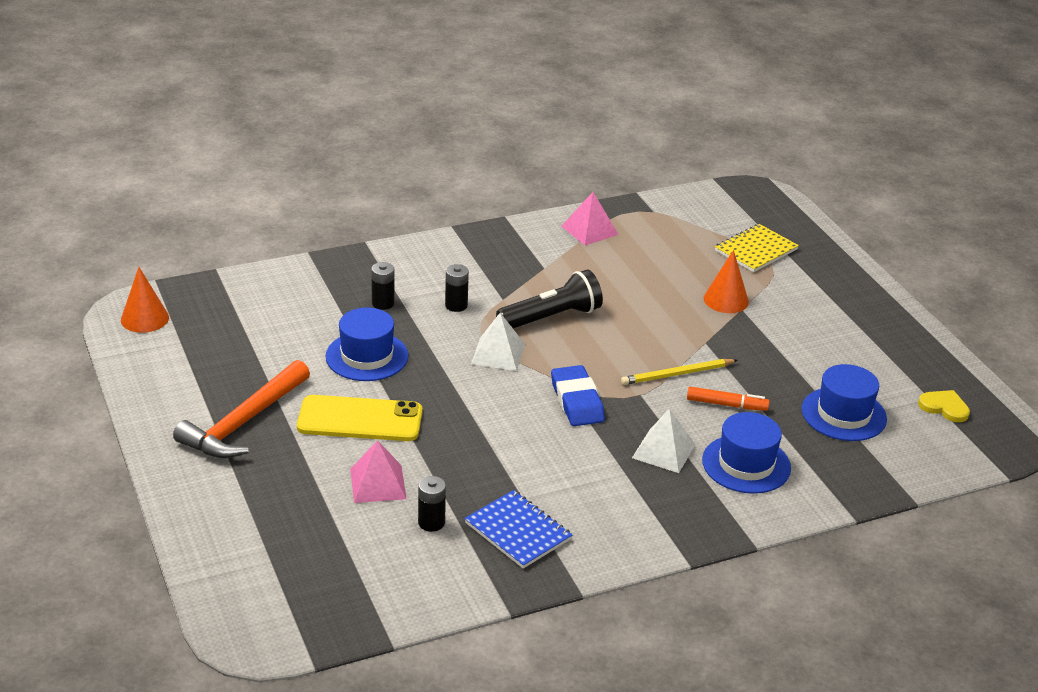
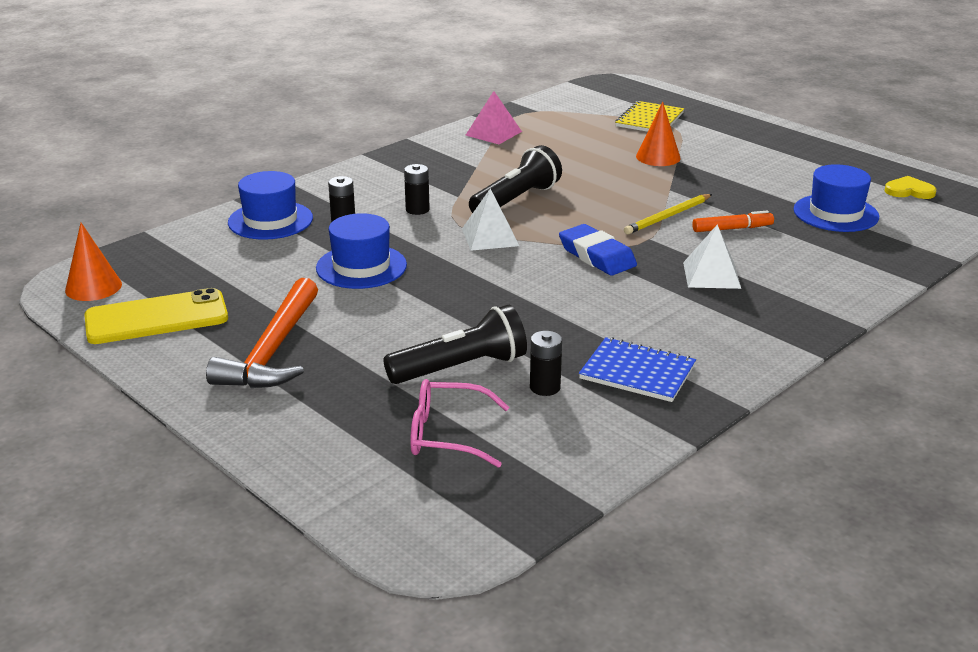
camera: 20 degrees left, 5 degrees down
yellow phone [297,395,422,441] -> yellow phone moved to [84,288,228,344]
pink pyramid [350,440,407,503] -> black flashlight [383,305,527,384]
blue hat [702,412,791,494] -> blue hat moved to [228,171,313,240]
none -> pink glasses [410,379,509,468]

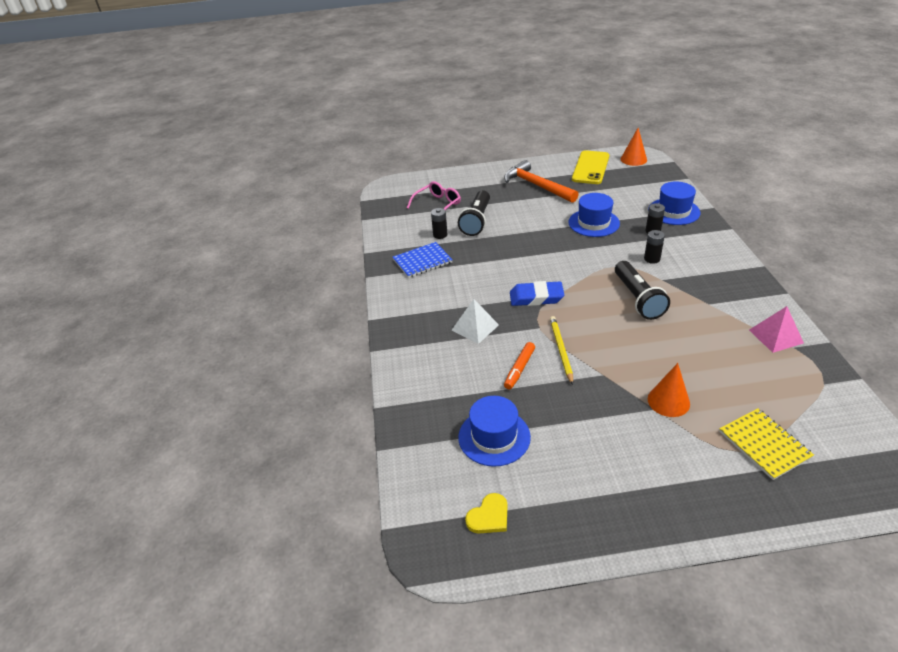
camera: 130 degrees right, 10 degrees up
white pyramid [462,189,519,251] -> none

